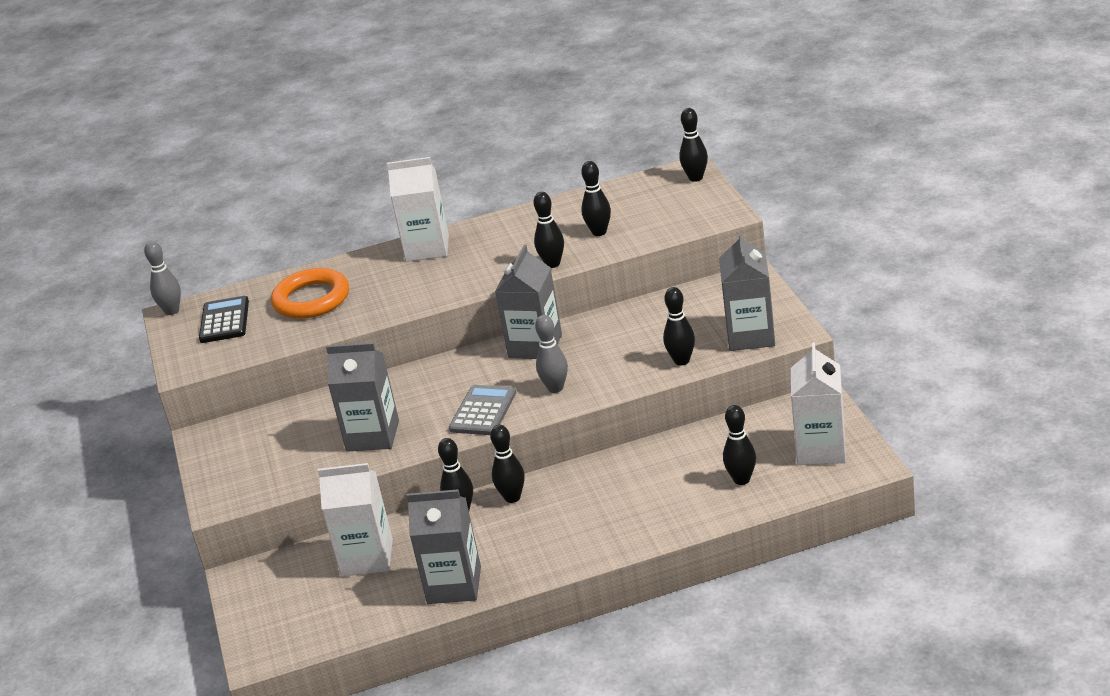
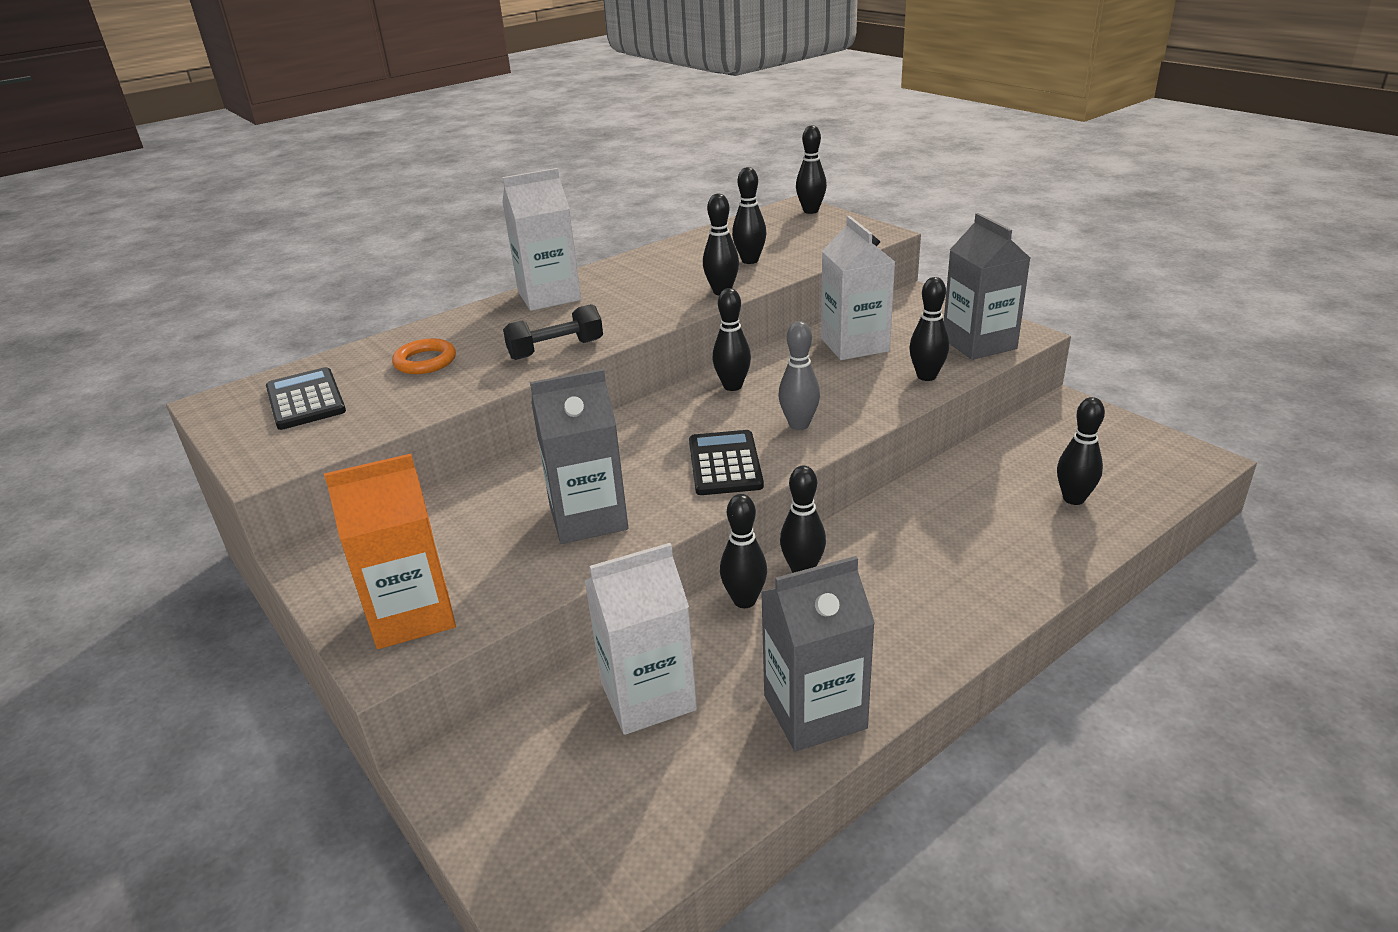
camera: 25 degrees left, 0 degrees up
grey bowling pin [144,241,181,315] -> none
orange ring [271,268,349,319] -> orange ring [392,338,456,374], size x0.59
grey calculator [449,385,516,435] -> black calculator [689,430,764,495]
grey carton [495,244,562,359] -> black bowling pin [712,288,751,391]
white carton [791,342,846,465] -> white carton moved to [821,216,895,360]
none -> orange carton [324,454,456,649]
none -> black dumbbell [503,304,603,360]

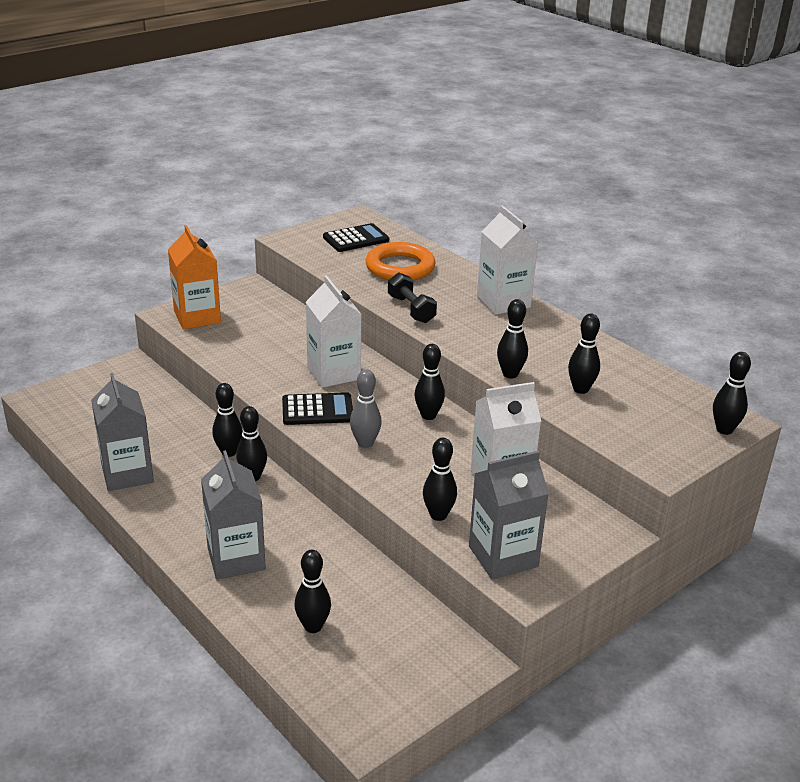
camera: 85 degrees right, 0 degrees up
orange ring [392,338,456,374] -> orange ring [366,242,436,281], size x1.71
grey carton [530,369,628,544] -> grey carton moved to [201,450,266,580]
white carton [585,543,697,735] -> white carton moved to [306,276,362,388]

